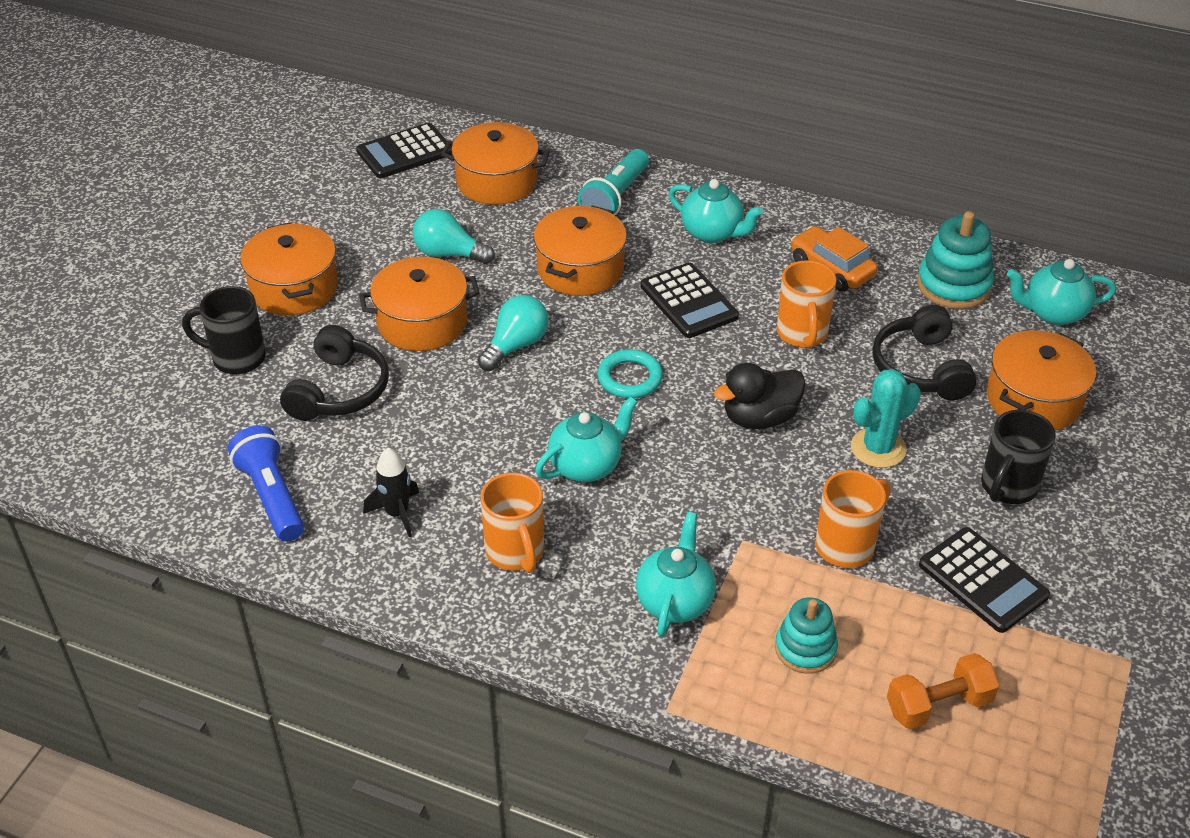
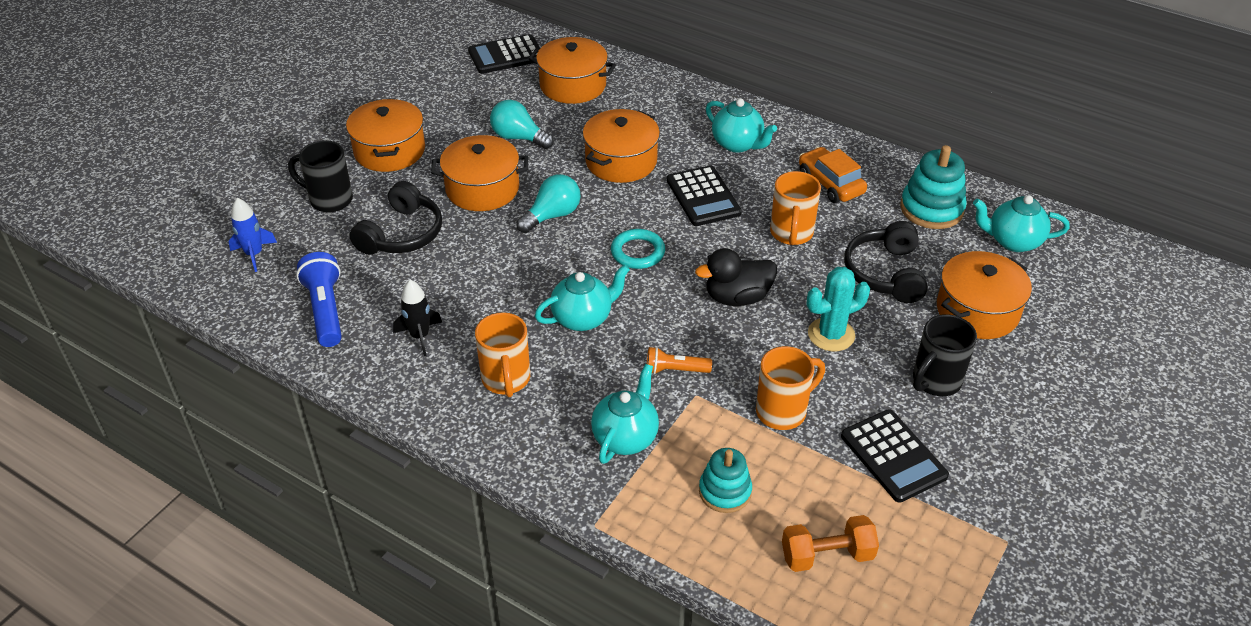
camera: 10 degrees right, 0 degrees up
turquoise flashlight [578,149,649,215] -> none
none -> blue rocket [229,198,277,272]
none -> orange flashlight [647,347,712,374]

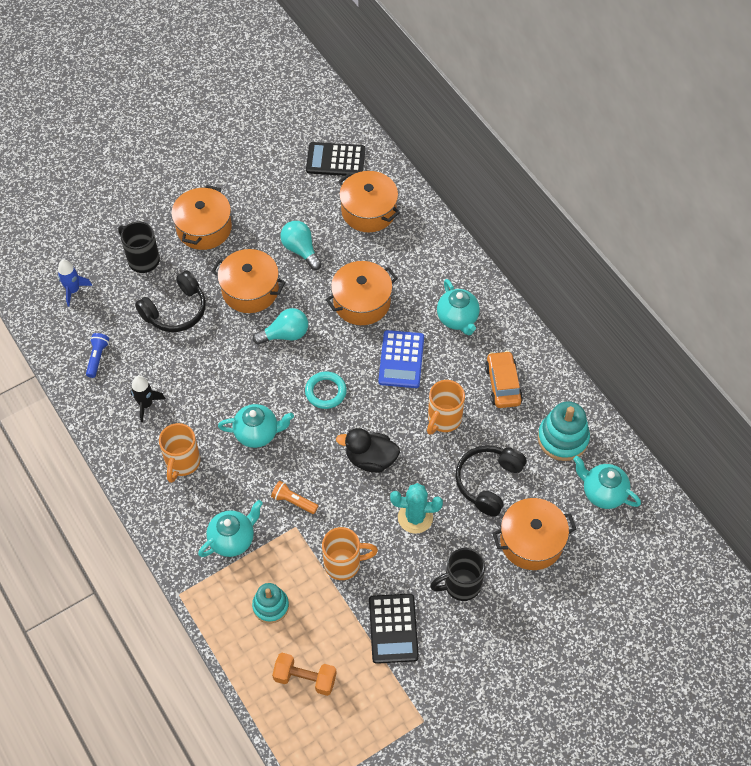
camera: 25 degrees right, 15 degrees up
blue flashlight [296,252,342,347] -> blue flashlight [86,333,109,378], size x0.61
black calculator [667,165,742,226] -> blue calculator [378,330,424,388]

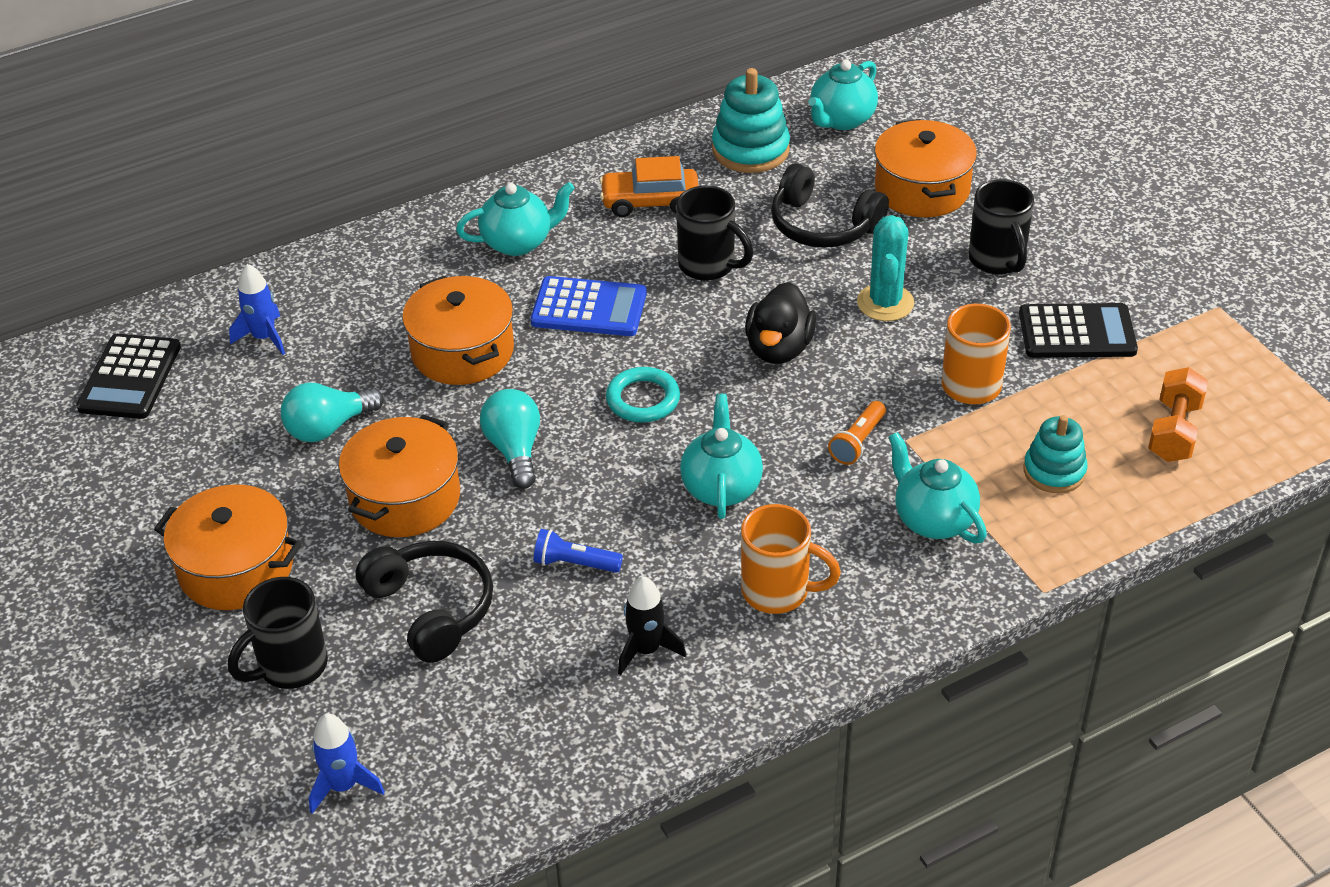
camera: 85 degrees left, 15 degrees down
blue flashlight [86,333,109,378] -> blue flashlight moved to [534,529,623,573]
orange pot [338,171,400,232] -> blue rocket [229,264,285,355]
orange mug [427,380,465,435] -> black mug [676,185,753,281]

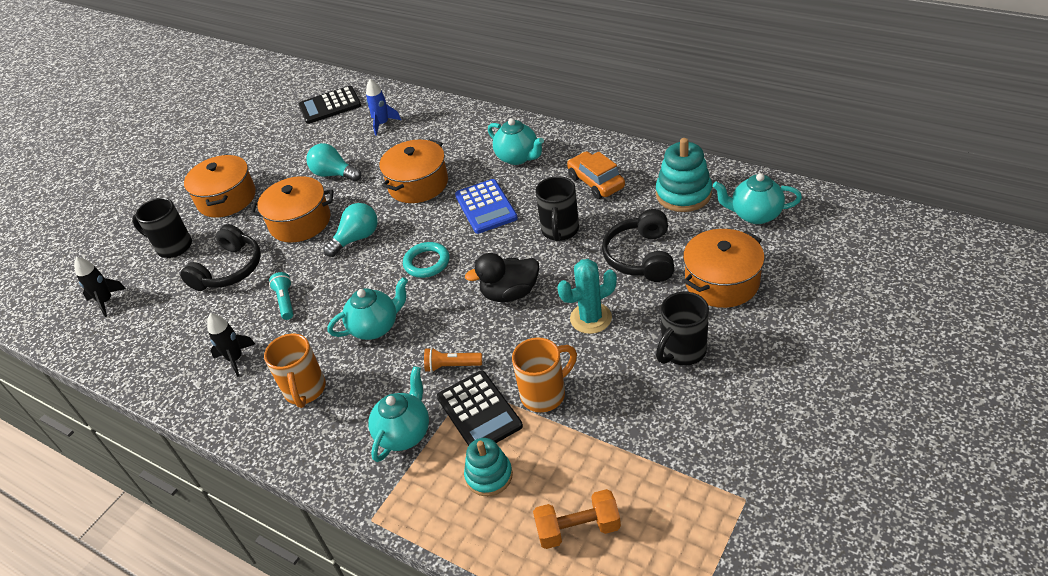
camera: 65 degrees right, 0 degrees up
blue rocket [309,714,385,814] -> black rocket [74,257,126,317]
blue flashlight [534,529,623,573] -> turquoise flashlight [269,272,293,320]
black calculator [1019,303,1138,358] -> black calculator moved to [437,370,523,446]

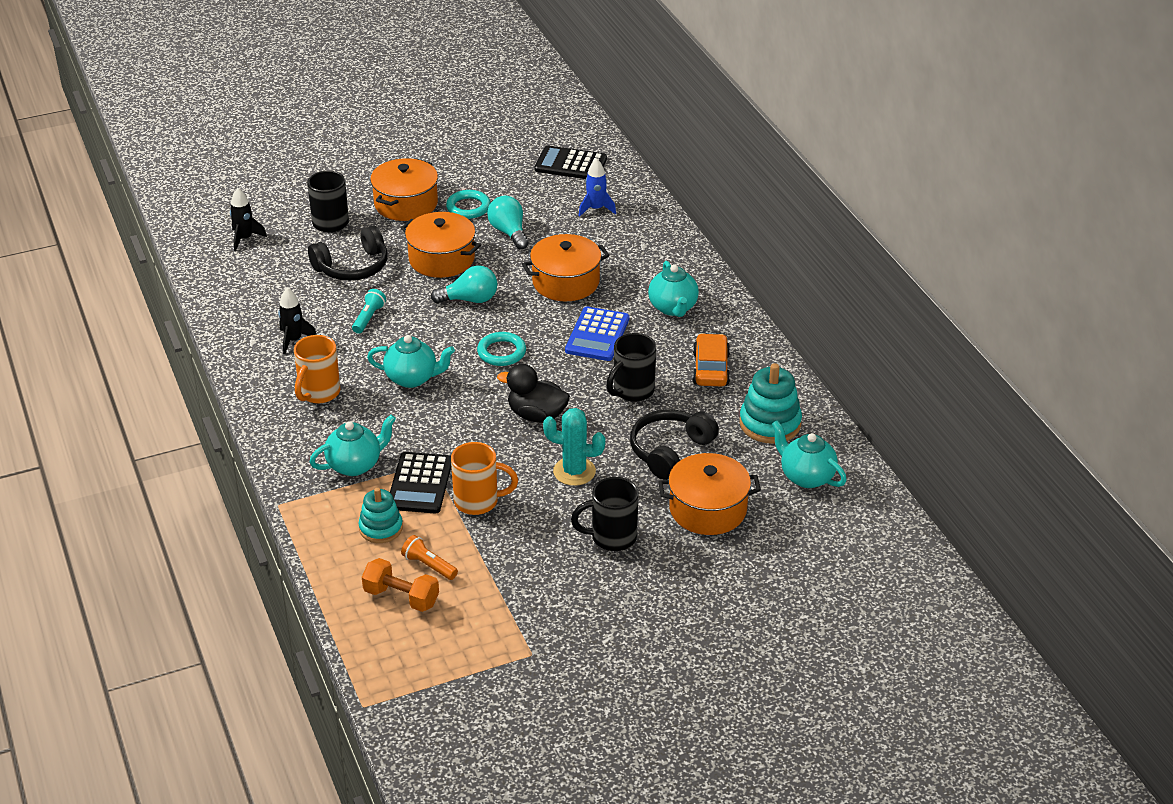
camera: 30 degrees right, 5 degrees down
orange flashlight [424,348,482,372] -> orange flashlight moved to [401,535,458,580]
none -> turquoise ring [446,190,491,219]

